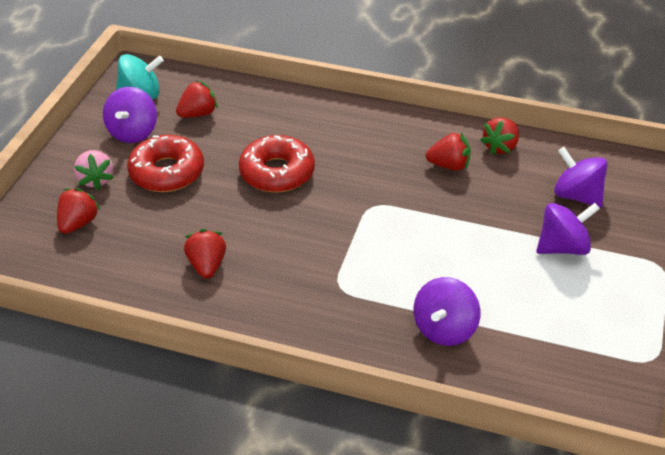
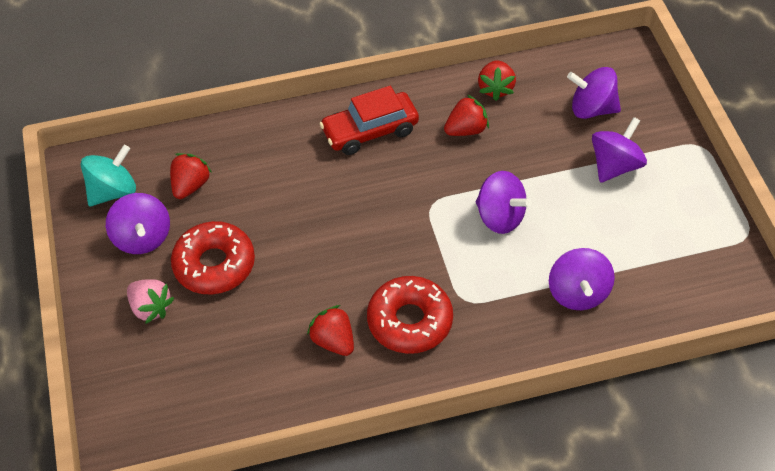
camera: 30 degrees left, 10 degrees up
red strawberry [57,188,101,234] -> none
red donut [239,135,315,193] -> red donut moved to [367,276,453,354]
none -> red car [320,86,419,155]
none -> purple spinning top [476,171,531,234]

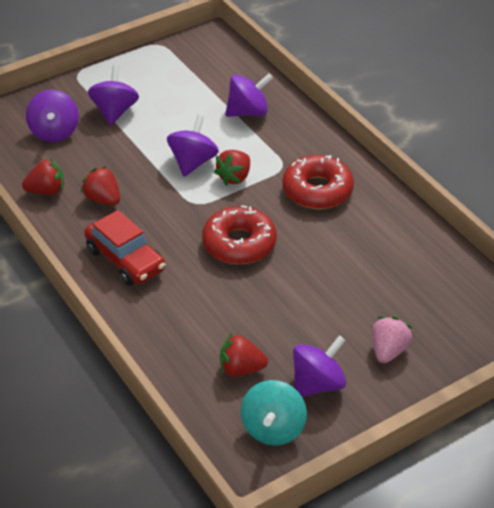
camera: 110 degrees left, 10 degrees down
turquoise spinning top [80,145,136,206] -> turquoise spinning top turned 105 degrees counterclockwise [241,380,307,446]
red donut [171,221,255,294] -> red donut moved to [202,205,277,264]
red strawberry [307,305,354,356] -> red strawberry moved to [214,150,250,186]
purple spinning top [592,117,647,183] -> purple spinning top turned 75 degrees clockwise [88,65,139,125]

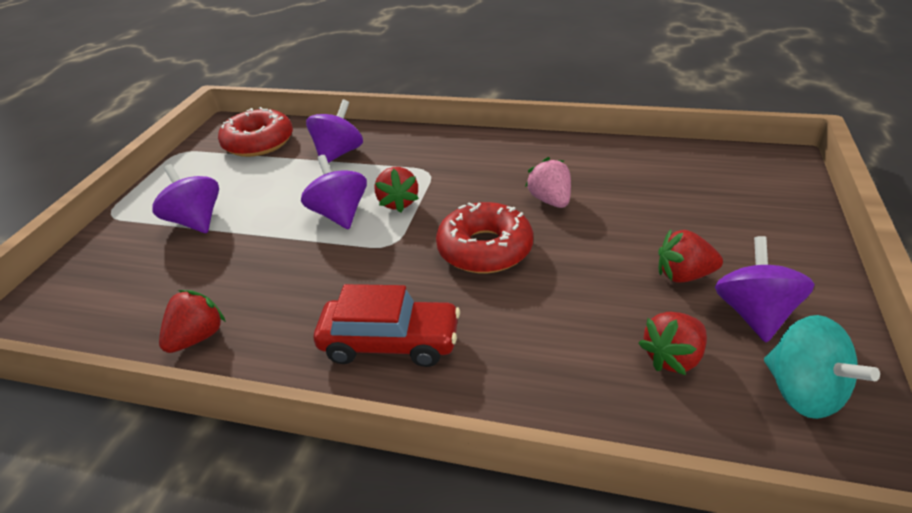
camera: 40 degrees left, 5 degrees down
purple spinning top [26,90,79,142] -> none
red strawberry [81,166,120,205] -> red strawberry moved to [658,229,723,283]
red donut [282,155,354,209] -> red donut moved to [218,107,293,157]
pink strawberry [372,316,413,363] -> pink strawberry moved to [525,157,571,208]

